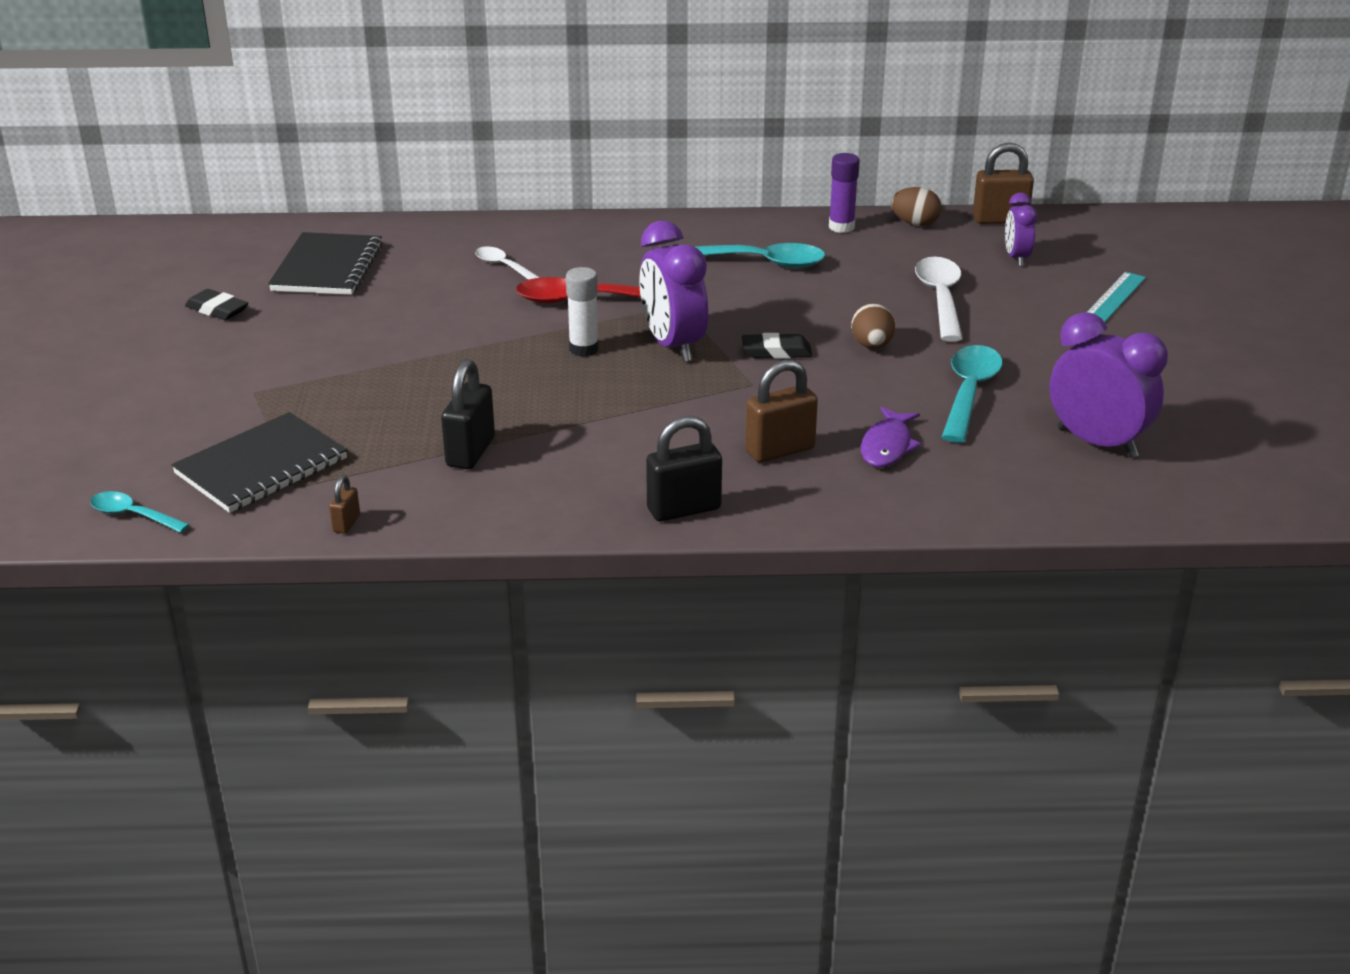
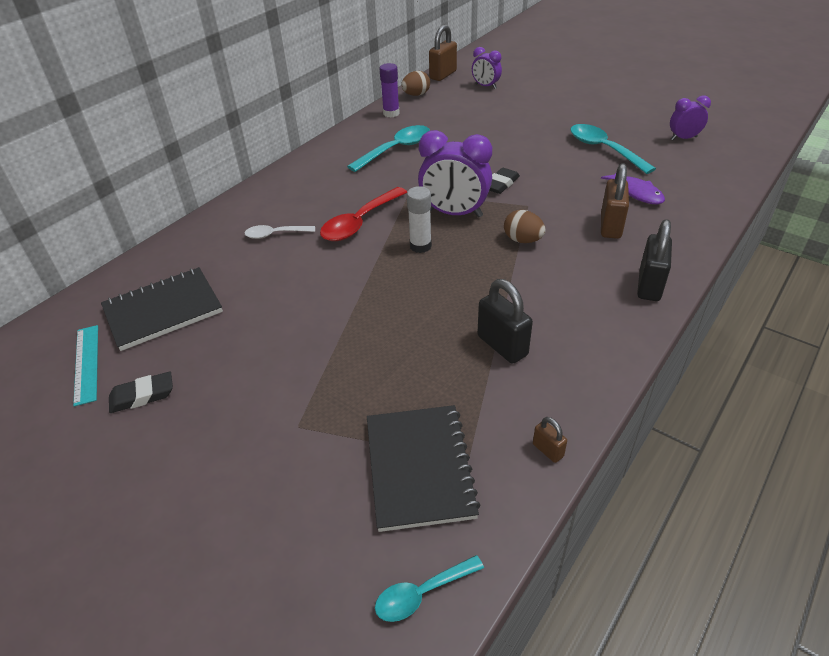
camera: 50 degrees left, 10 degrees up
black notebook [268,232,383,295] -> black notebook turned 75 degrees counterclockwise [101,267,223,351]
brown egg [851,303,895,349] -> brown egg moved to [504,210,546,243]
white spoon [915,257,963,341] -> none
purple clock [1050,312,1168,458] -> purple clock [670,95,711,140], size x0.57
turquoise ruler [1087,272,1146,323] -> turquoise ruler moved to [73,325,98,406]

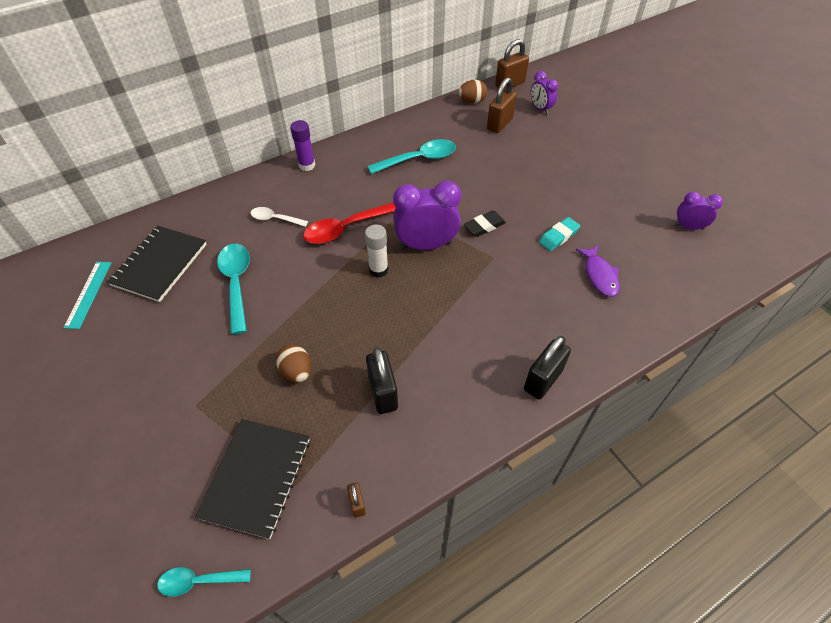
camera: 20 degrees right, 10 degrees up
black notebook [101,267,223,351] -> black notebook turned 60 degrees counterclockwise [107,226,207,302]
black eraser [109,372,173,413] -> none
purple glue stick [379,63,400,118] -> purple glue stick moved to [290,120,315,171]
purple clock [418,130,492,218] -> purple clock turned 135 degrees clockwise [393,181,461,250]
brown egg [504,210,546,243] -> brown egg moved to [276,344,311,382]
turquoise spoon [570,124,656,174] -> turquoise spoon moved to [217,244,250,334]
brown padlock [601,163,629,239] -> brown padlock moved to [487,77,517,133]
none -> turquoise eraser [539,217,580,251]

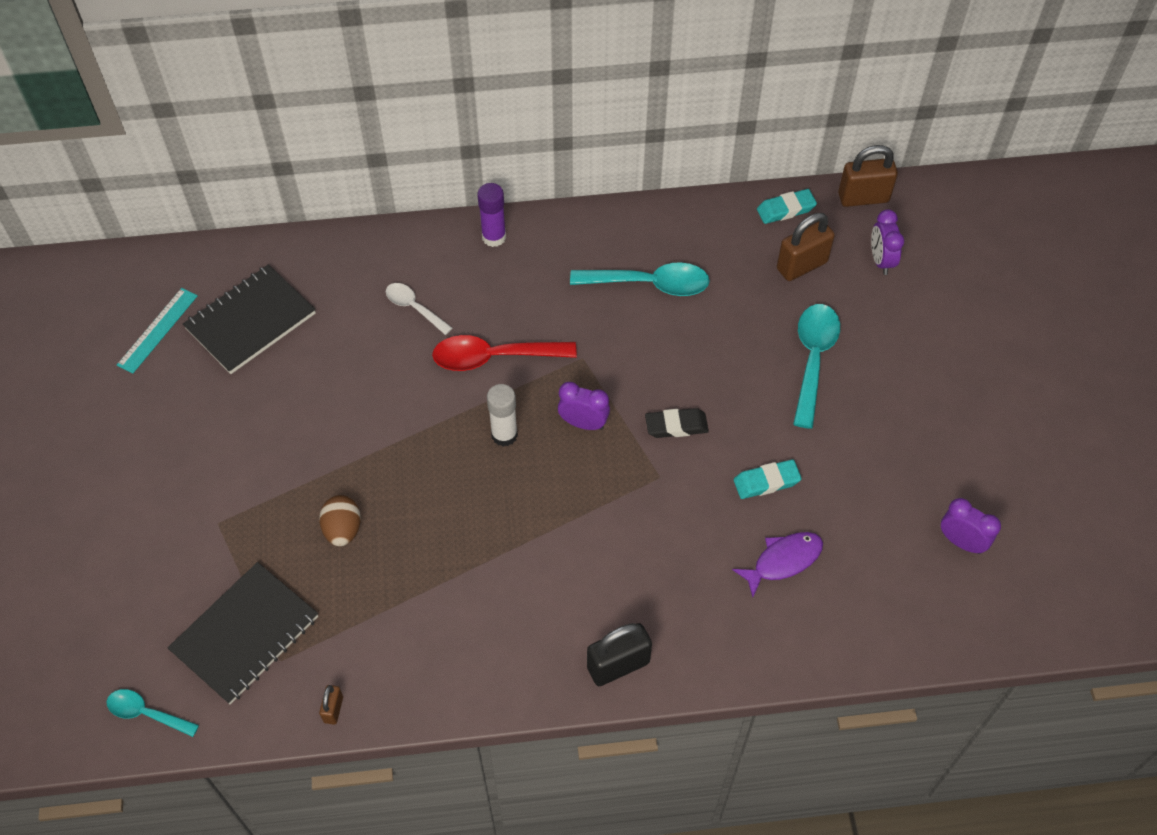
camera: 25 degrees right, 5 degrees up
turquoise spoon [217,244,250,334] -> turquoise spoon moved to [793,304,840,429]
black padlock [366,347,398,414] -> none
purple clock [393,181,461,250] -> purple clock [558,382,610,430], size x0.57
brown egg [458,80,488,103] -> turquoise eraser [757,189,817,224]
purple fish [576,245,620,297] -> purple fish turned 135 degrees counterclockwise [732,532,823,598]

